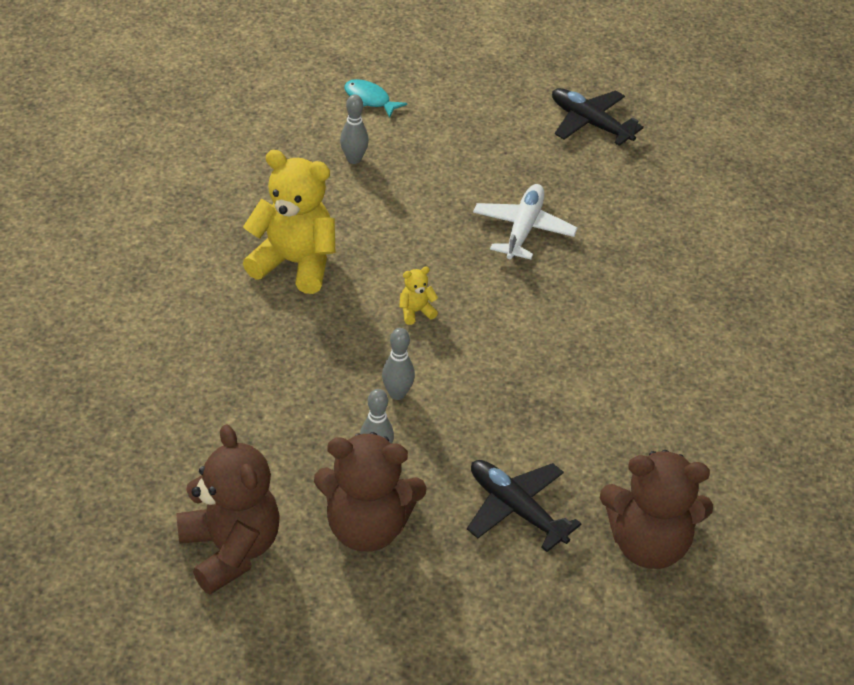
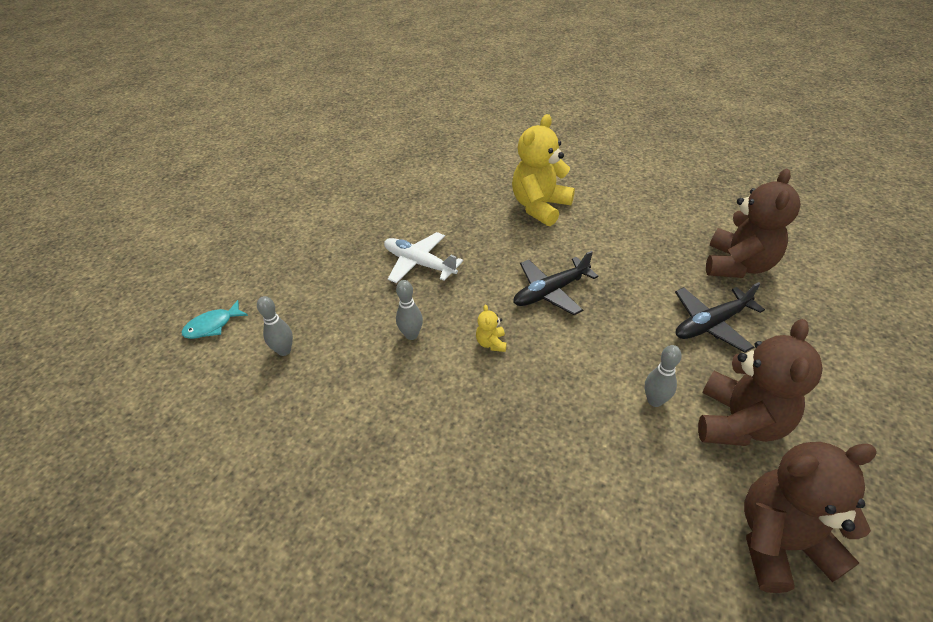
camera: 70 degrees left, 0 degrees up
yellow teddy bear [243,150,335,294] -> yellow teddy bear moved to [512,114,575,226]
grey bowling pin [382,328,415,400] -> grey bowling pin moved to [396,280,423,340]
black plane [552,88,644,146] -> black plane moved to [513,251,599,315]

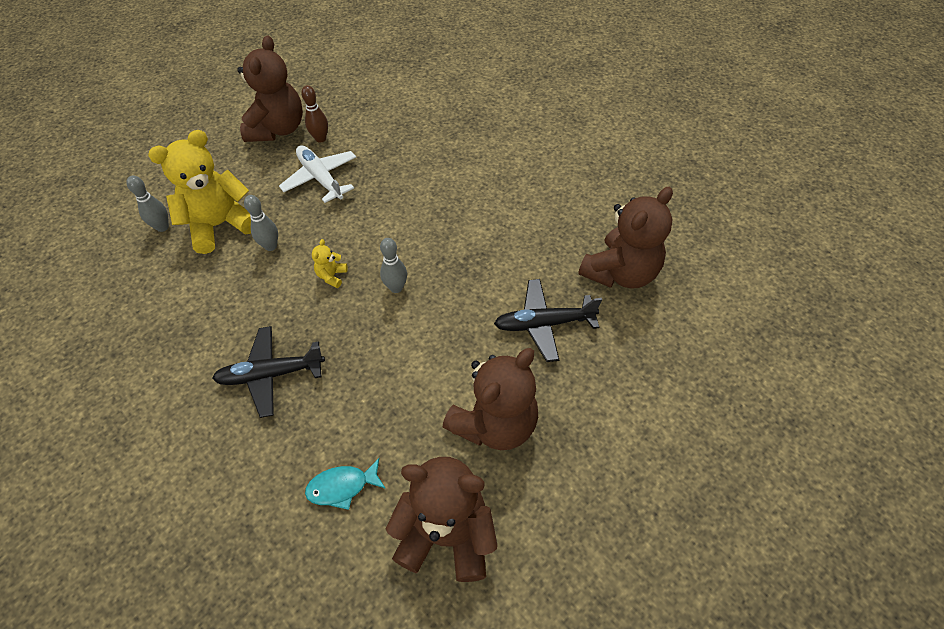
camera: 20 degrees right, 10 degrees up
turquoise fish [182,300,248,339] -> turquoise fish moved to [305,458,386,510]
yellow teddy bear [512,114,575,226] -> yellow teddy bear moved to [148,130,251,254]
black plane [513,251,599,315] -> black plane moved to [212,326,325,418]
grey bowling pin [645,345,682,407] -> grey bowling pin moved to [380,238,407,293]
none -> brown teddy bear [237,35,303,142]
none -> brown bowling pin [301,85,328,143]

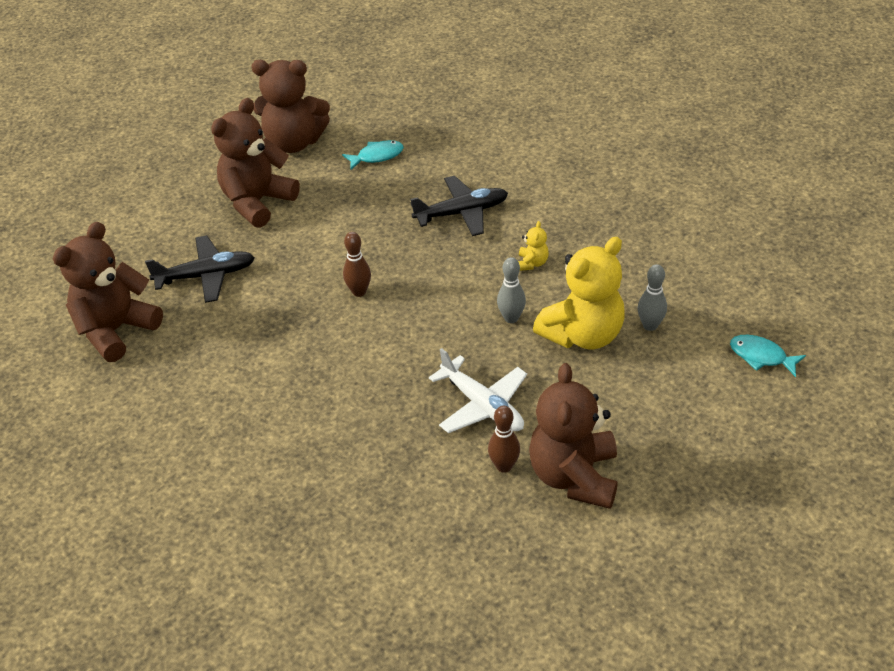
camera: 175 degrees right, 10 degrees down
yellow teddy bear [312,239,348,288] -> yellow teddy bear moved to [518,221,549,271]
grey bowling pin [380,238,407,293] -> brown bowling pin [343,232,371,297]
none -> turquoise fish [730,335,806,377]

